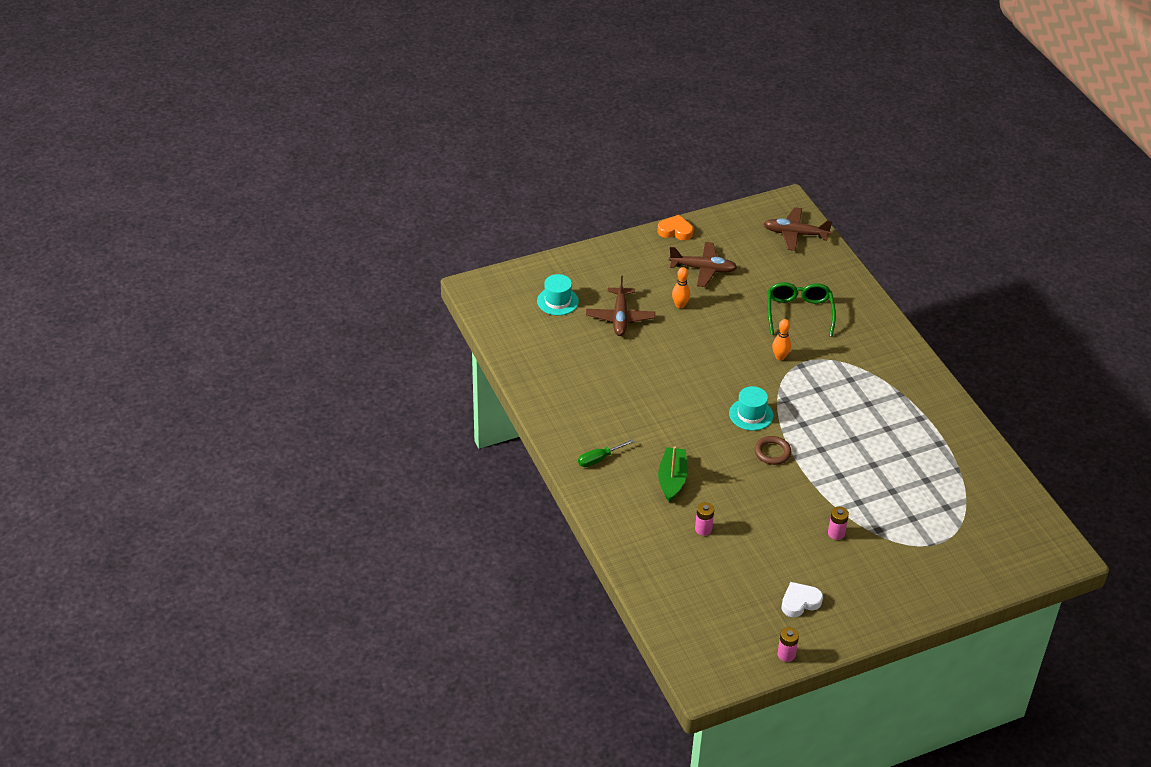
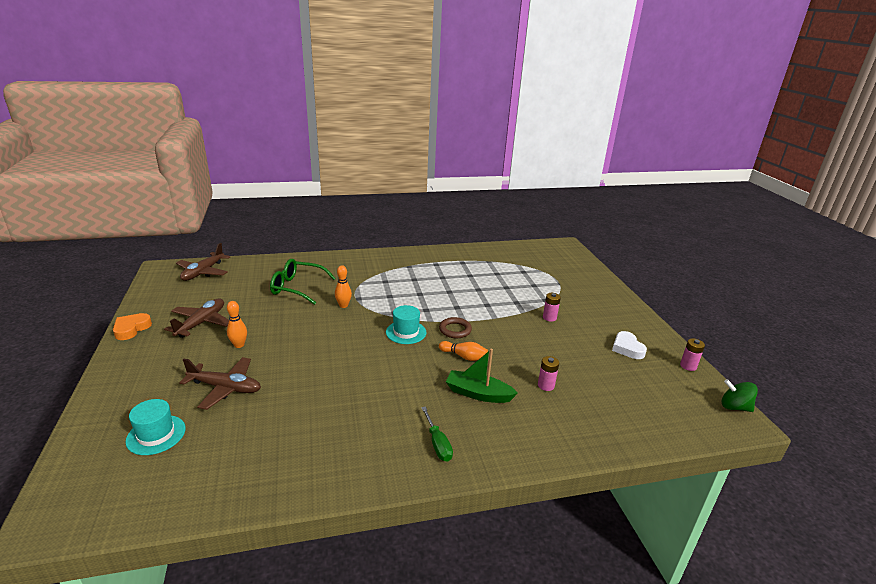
camera: 80 degrees left, 15 degrees down
none -> orange bowling pin [439,341,488,361]
none -> green spinning top [722,379,758,412]

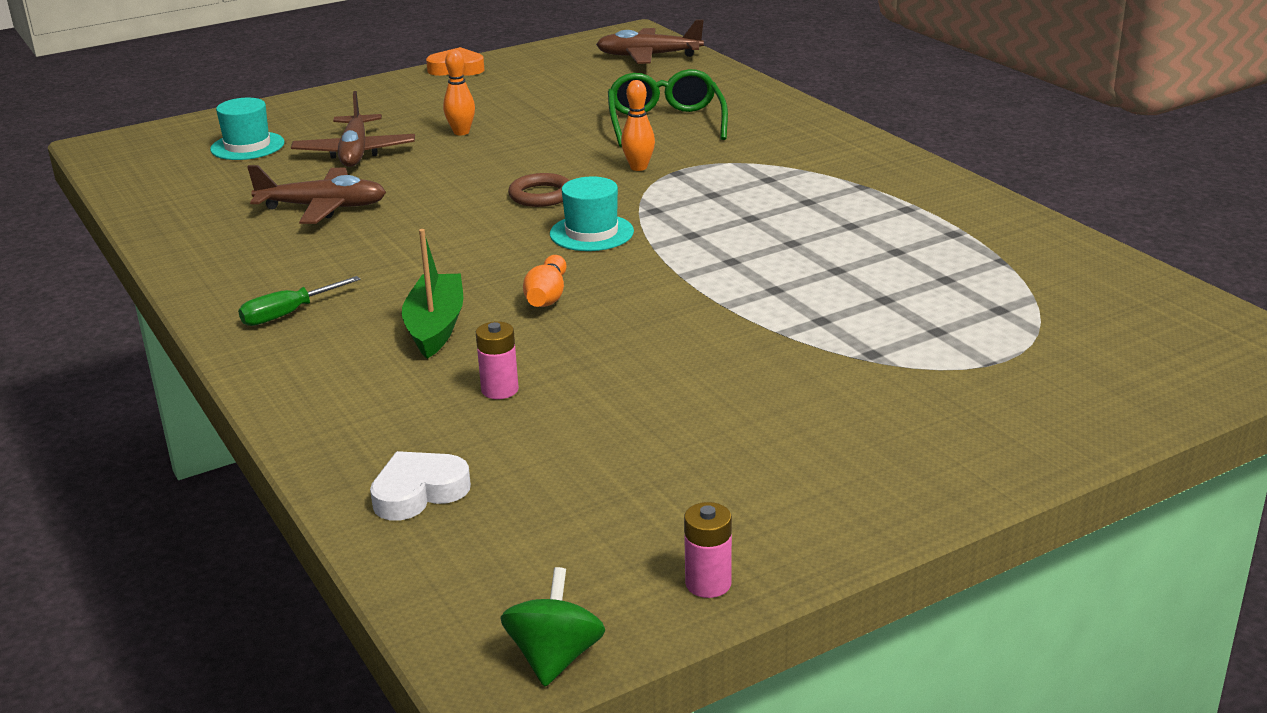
camera: 75 degrees right, 0 degrees up
brown plane [164,299,229,338] -> brown plane moved to [247,165,386,224]
brown ring [439,317,472,338] -> brown ring moved to [508,173,570,207]
pink battery [543,293,561,322] -> none
white heart [612,331,647,359] -> white heart moved to [370,451,471,520]

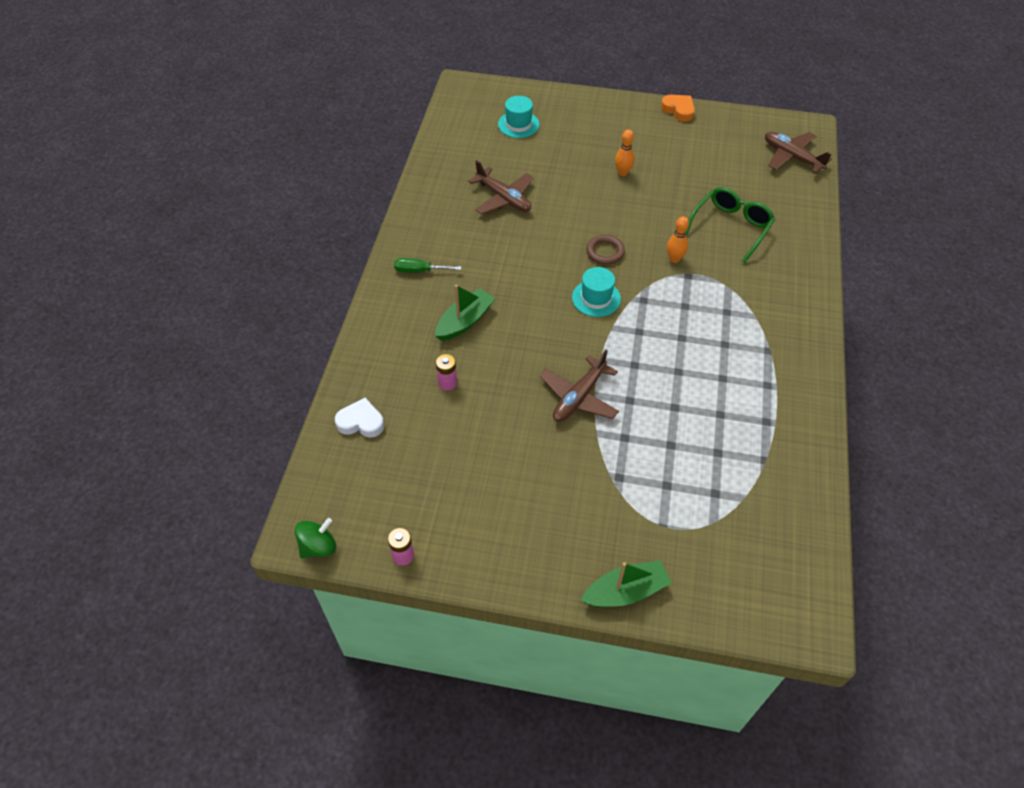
camera: 40 degrees right, 25 degrees up
brown plane [291,91,415,167] -> brown plane moved to [540,350,619,422]
orange bowling pin [523,255,567,307] -> none
none -> green boat [580,560,672,607]

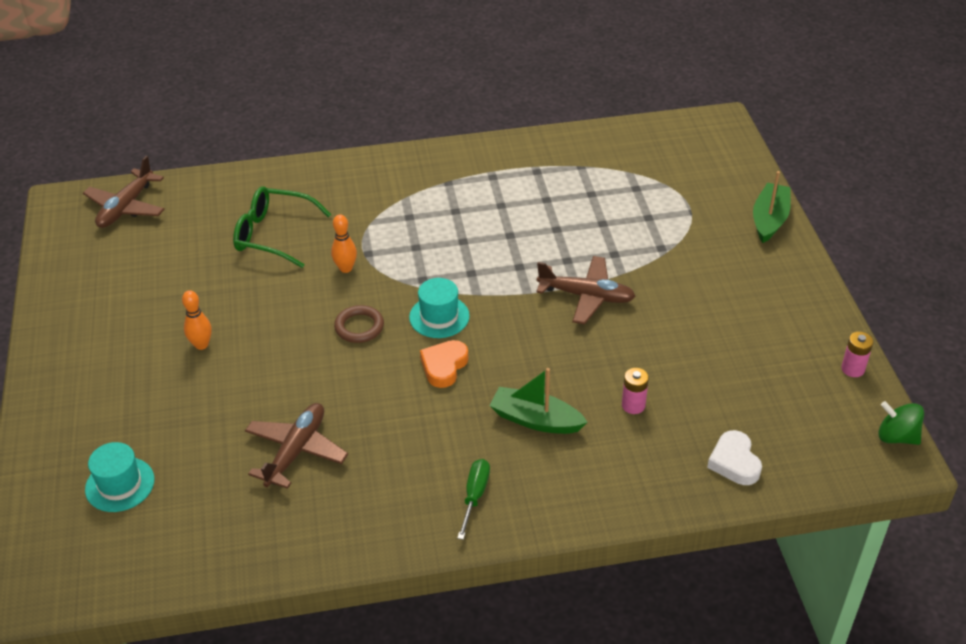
camera: 110 degrees left, 10 degrees down
green screwdriver [394,258,461,273] -> green screwdriver turned 150 degrees counterclockwise [457,459,490,540]
green boat [580,560,672,607] -> green boat turned 60 degrees clockwise [753,171,791,243]
orange heart [661,95,695,122] -> orange heart moved to [420,340,468,388]

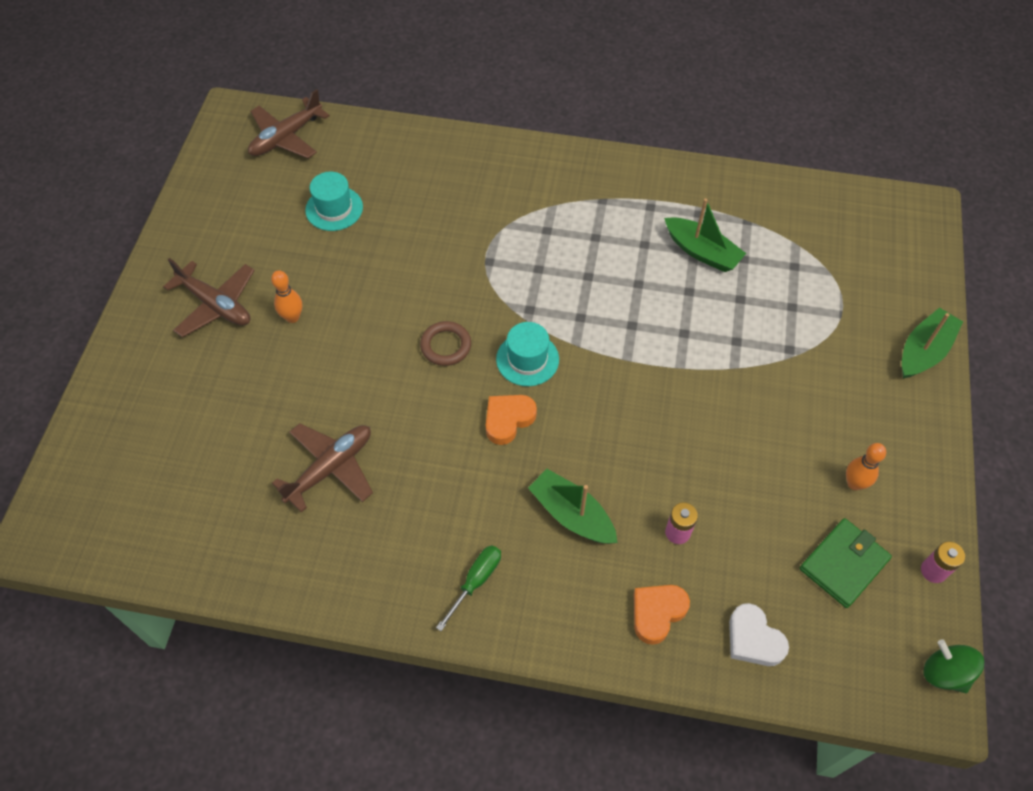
camera: 20 degrees right, 15 degrees up
turquoise hat [85,442,154,512] -> turquoise hat moved to [305,172,363,231]
green glasses [233,186,331,268] -> none
orange bowling pin [331,214,357,273] -> orange bowling pin moved to [846,443,886,490]
brown plane [536,256,636,325] -> brown plane moved to [163,258,255,337]
white heart [707,430,762,485] -> white heart turned 45 degrees counterclockwise [729,603,789,666]
none -> orange heart [634,585,690,645]
none -> green boat [664,198,746,272]
none -> green wallet [800,518,892,608]

